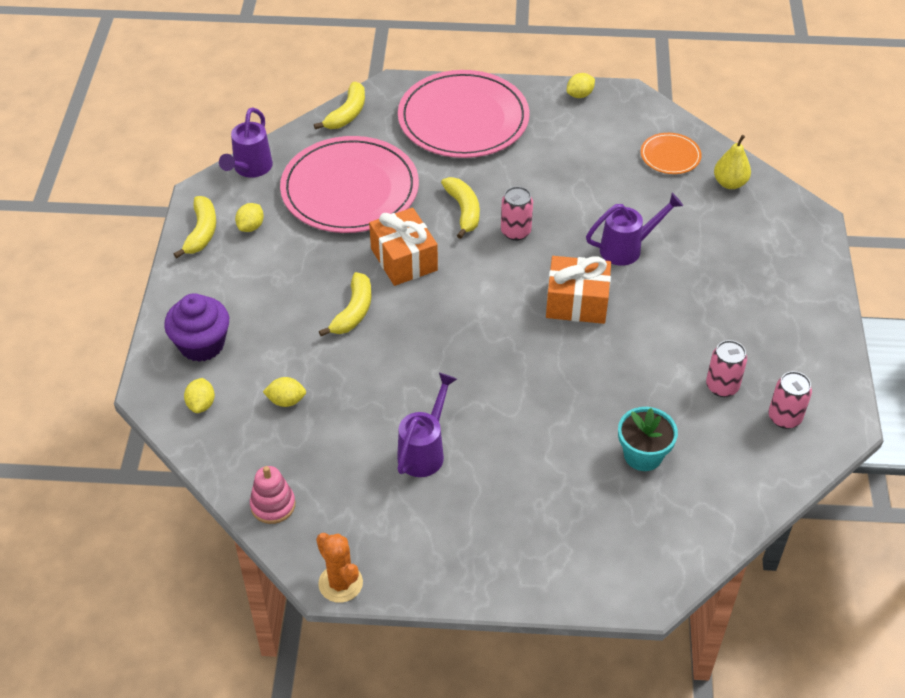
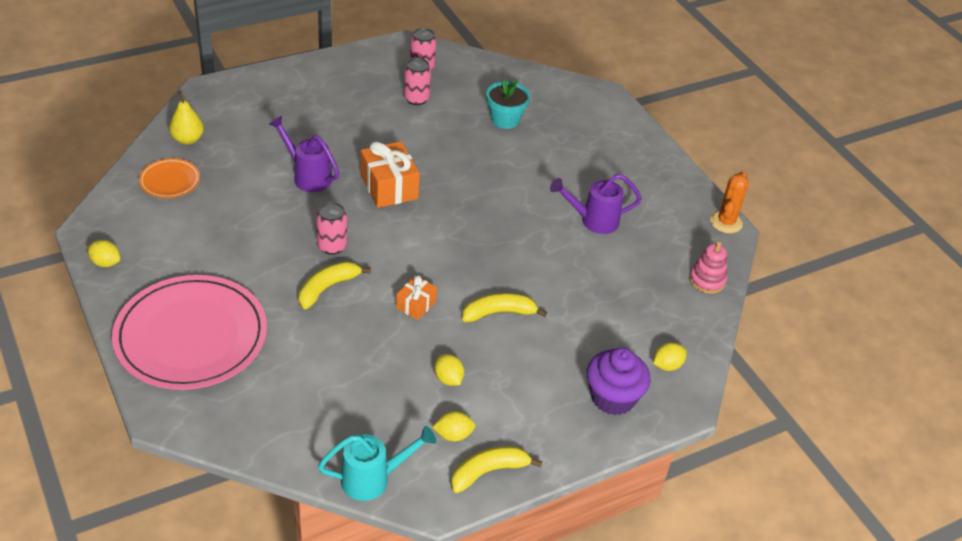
camera: 125 degrees left, 5 degrees down
purple watering can [219,107,273,178] -> turquoise watering can [318,426,436,501]
yellow lemon [263,377,306,407] -> yellow lemon moved to [434,354,464,386]
pink plate [280,136,419,233] -> none
yellow banana [314,82,365,129] -> none
orange gift [369,208,438,286] -> orange gift [396,275,437,320], size x0.56

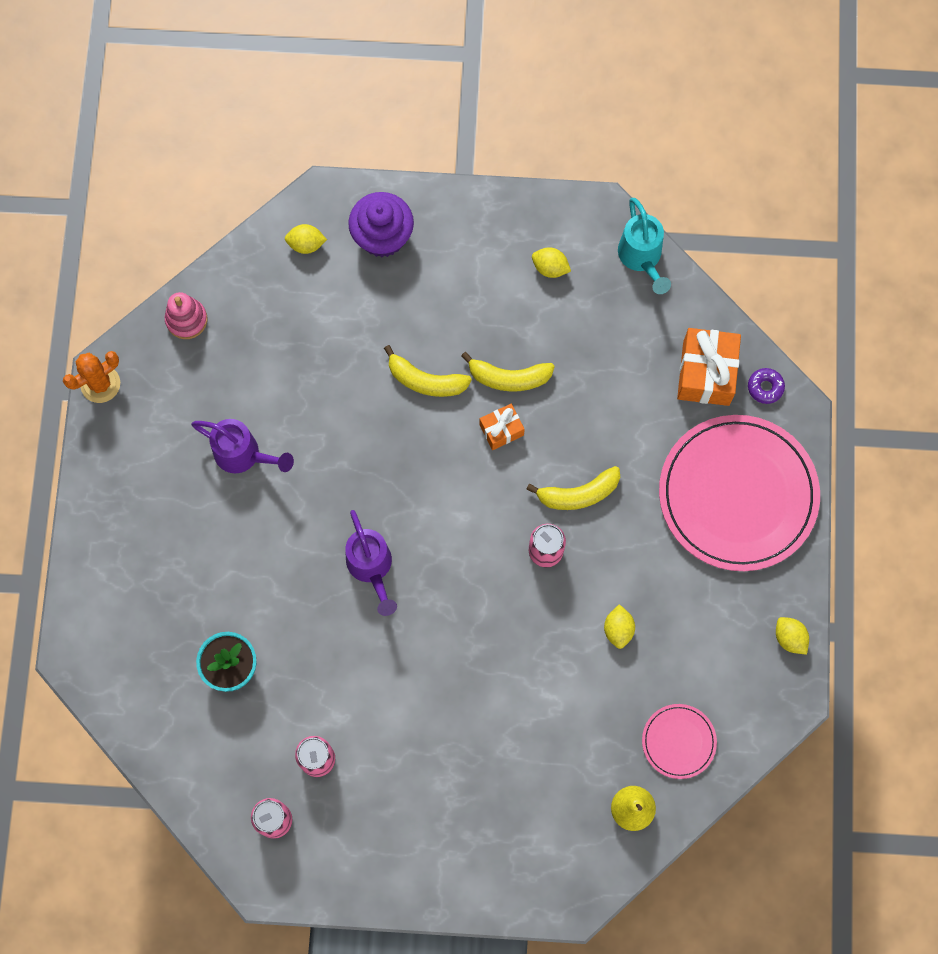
camera: 145 degrees left, 30 degrees up
orange plate [139,158,200,198] -> pink plate [642,704,717,779]
purple watering can [269,116,339,192] -> purple watering can moved to [345,510,397,616]
turquoise watering can [318,426,436,501] -> turquoise watering can turned 120 degrees counterclockwise [618,198,671,294]
orange gift [361,141,420,208] -> orange gift moved to [677,328,741,406]
yellow lemon [434,354,464,386] -> yellow lemon moved to [604,604,635,649]
yellow banana [451,446,542,493] -> yellow banana moved to [461,352,555,392]
none -> purple donut [748,368,785,404]

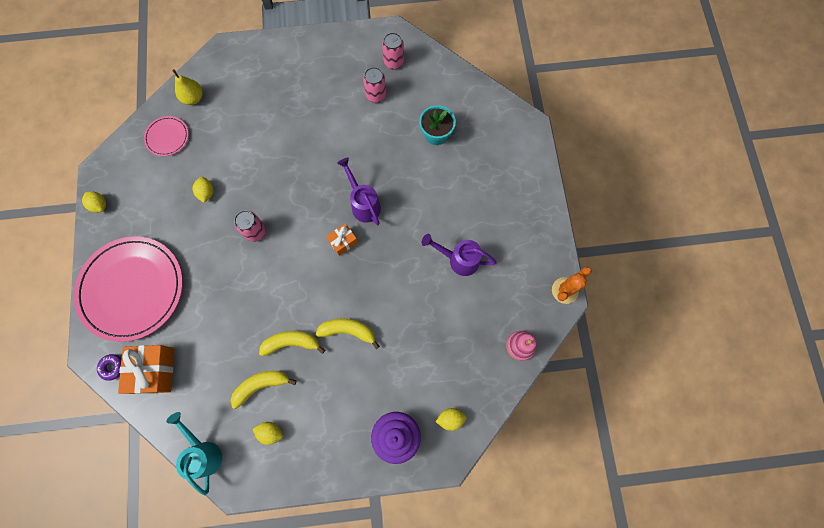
camera: 170 degrees right, 0 degrees up
orange gift [479,404,525,450] -> orange gift moved to [326,223,358,256]
yellow banana [526,466,620,510] -> yellow banana moved to [231,371,296,409]

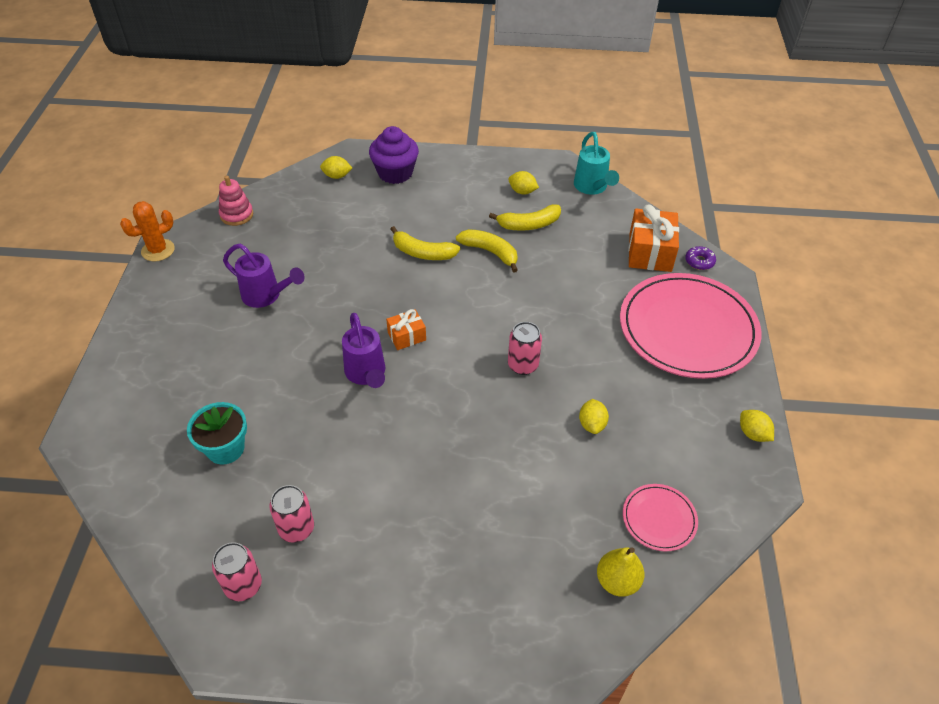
camera: 170 degrees left, 25 degrees down
yellow banana [259,331,325,356] -> yellow banana turned 150 degrees counterclockwise [456,229,518,273]

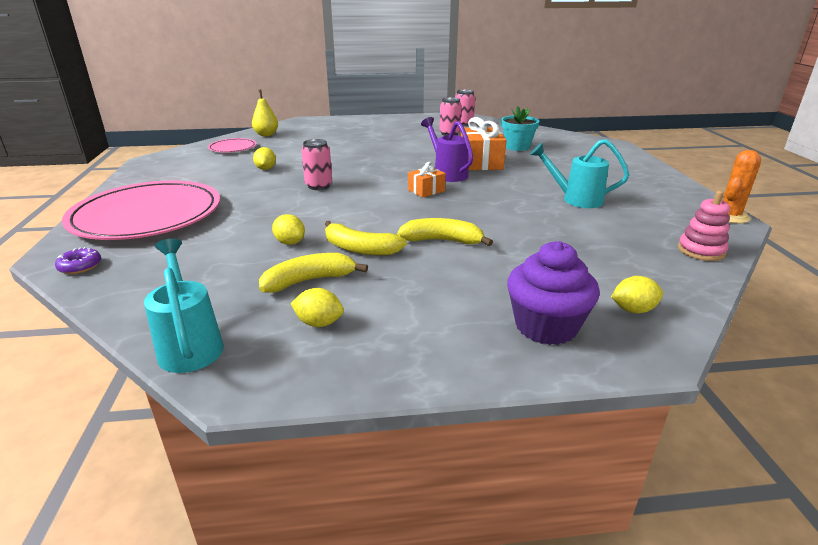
camera: 170 degrees right, 20 degrees down
purple watering can [223,243,304,308] -> turquoise watering can [530,139,629,208]
orange gift [628,205,679,272] -> orange gift moved to [461,117,507,170]
yellow lemon [740,410,774,442] -> yellow lemon moved to [272,214,305,245]

